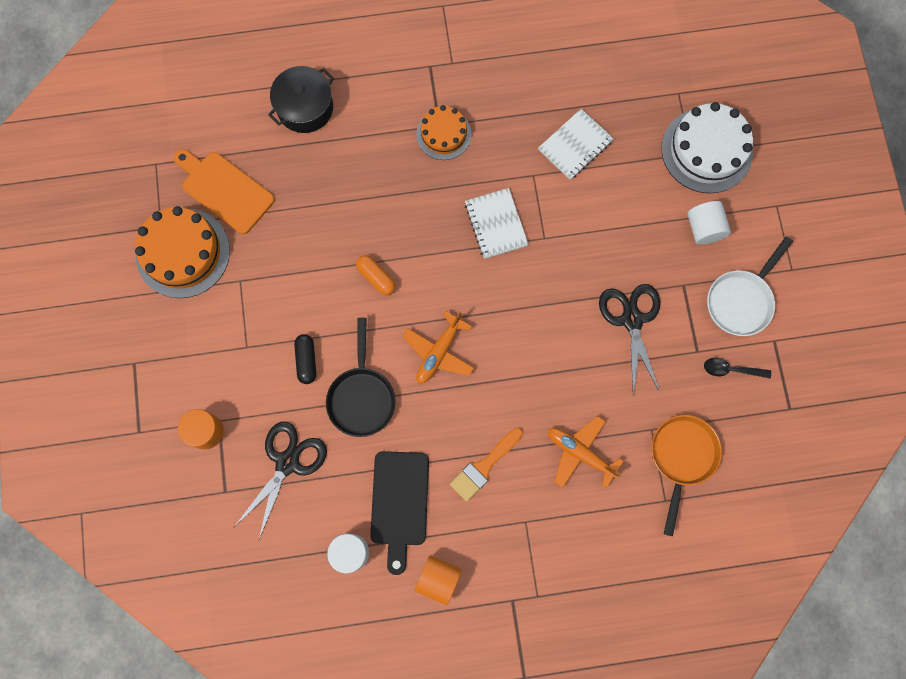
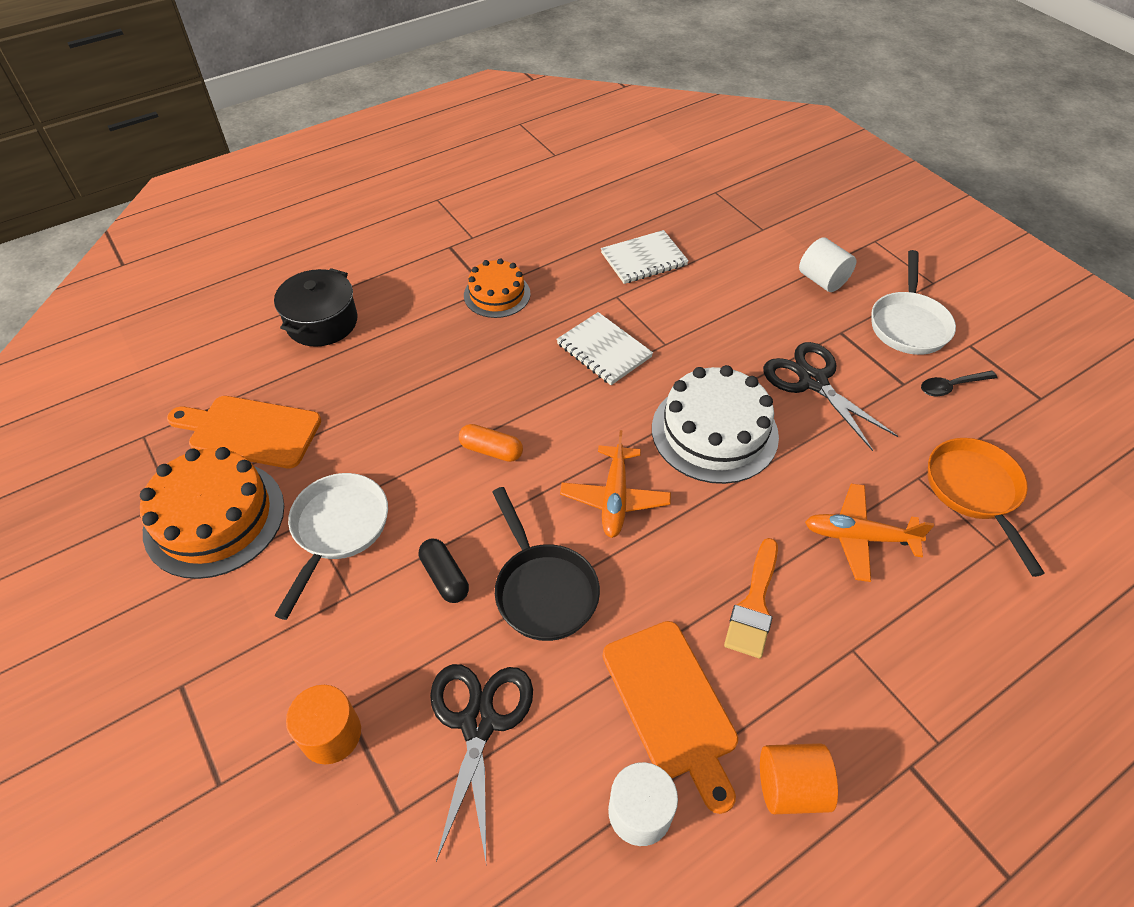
camera: 25 degrees left, 25 degrees down
black cutting board [370,451,429,575] -> orange cutting board [603,621,738,814]
white notebook [538,108,614,180] -> white notebook turned 45 degrees clockwise [601,230,689,284]
white cake [661,102,753,193] -> white cake moved to [652,365,779,484]
none -> white pan [274,473,388,620]

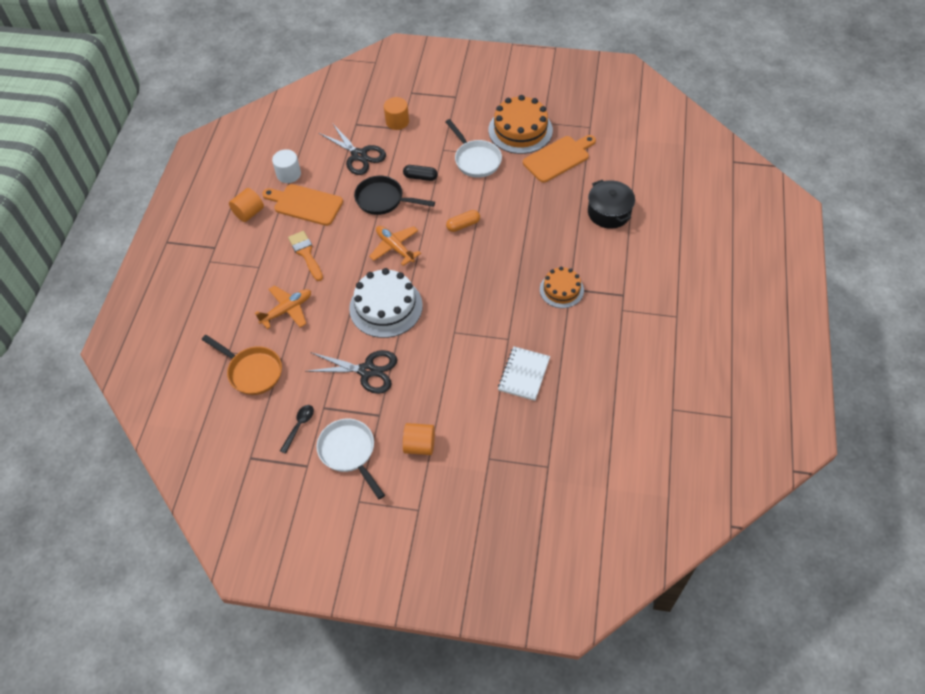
camera: 135 degrees right, 5 degrees up
white notebook [556,312,653,385] -> none
white cylinder [799,238,856,292] -> orange cylinder [403,423,435,455]

